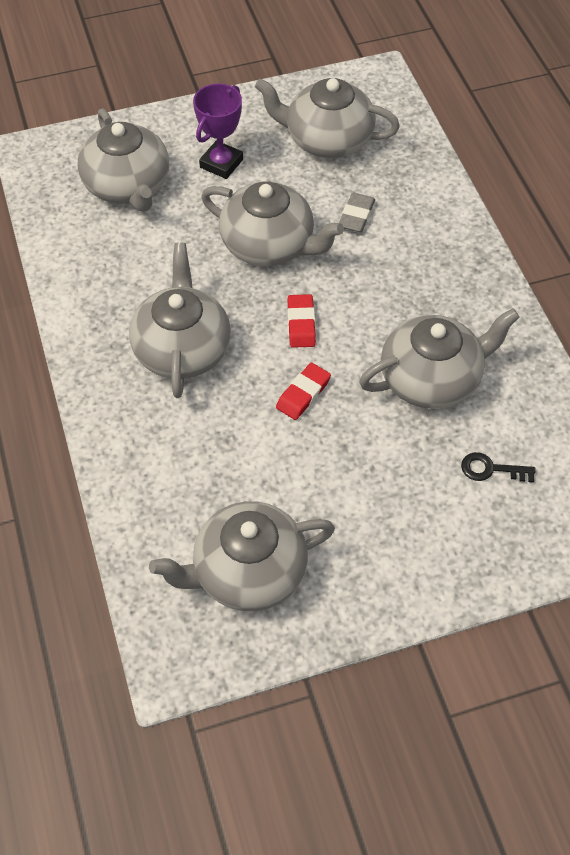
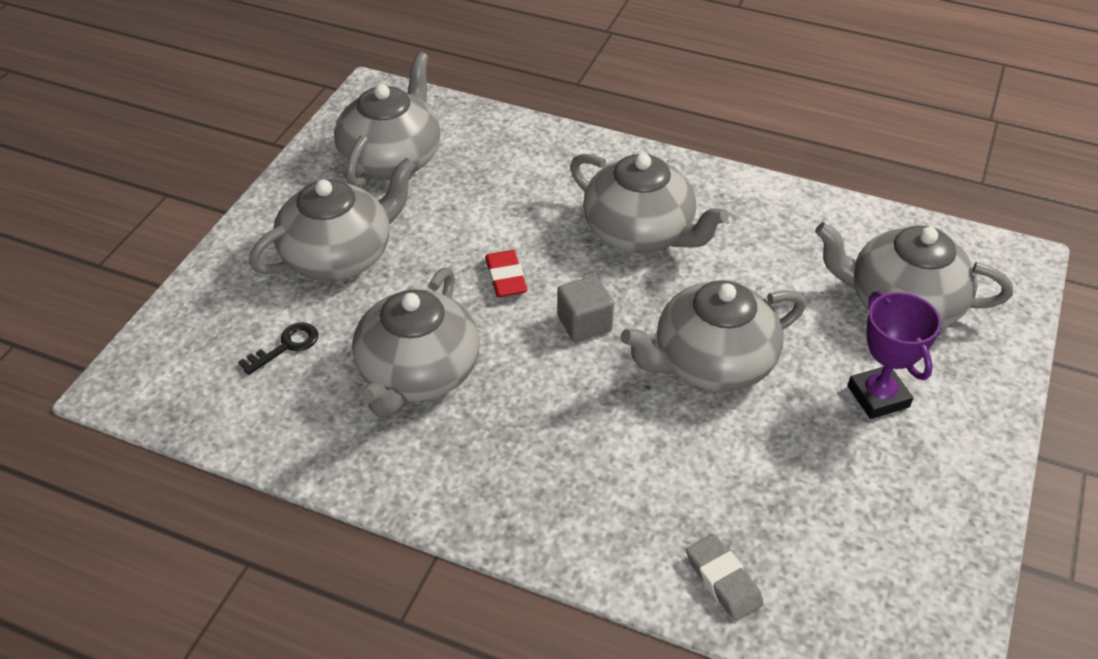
camera: 130 degrees right, 10 degrees down
grey teapot [255,78,400,158] -> grey teapot moved to [249,157,416,281]
red eraser [288,294,316,348] -> grey cube [557,275,614,342]
grey eraser [339,193,375,232] -> grey eraser moved to [686,534,763,621]

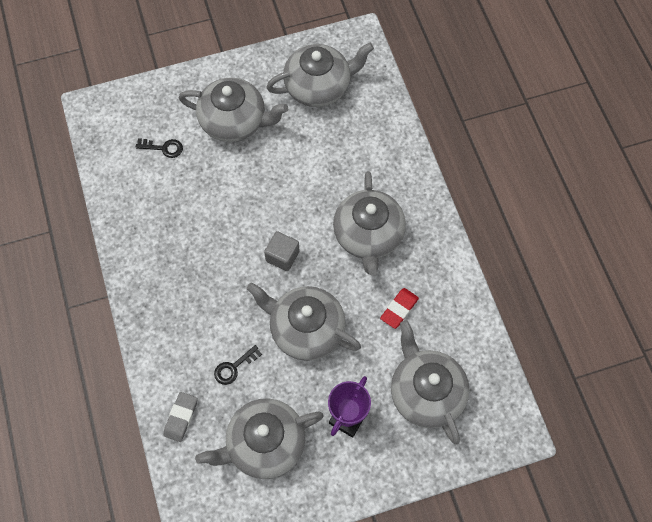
camera: 50 degrees right, 20 degrees up
grey teapot [352,268,479,418] -> grey teapot moved to [195,398,324,479]
red eraser [485,250,527,297] -> red eraser moved to [380,288,419,329]
none -> black key [214,345,262,385]

